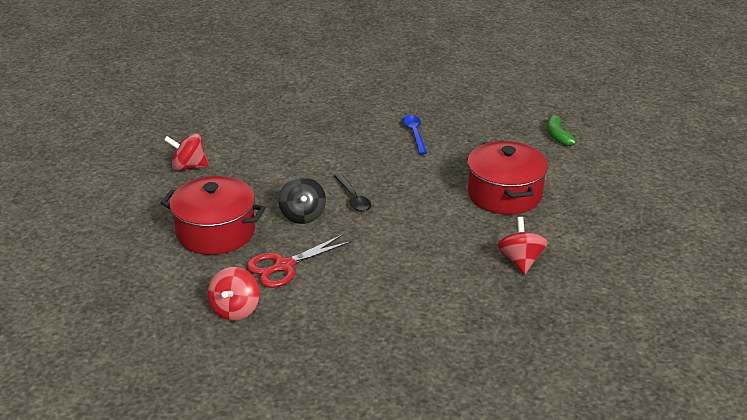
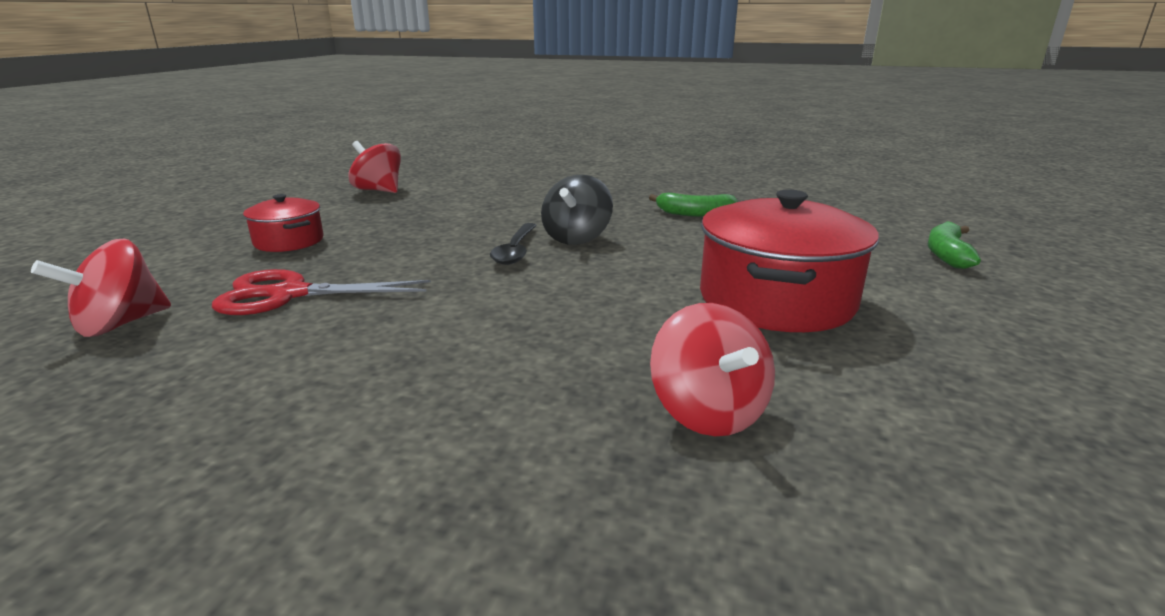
camera: 30 degrees right, 10 degrees down
red pot [161,176,266,255] -> red pot [243,194,324,252], size x0.54
black spinning top [279,177,326,224] -> black spinning top moved to [541,175,613,245]
blue spoon [402,115,427,155] -> green banana [649,193,738,217]
red spinning top [497,217,548,274] -> red spinning top turned 135 degrees clockwise [650,303,775,436]

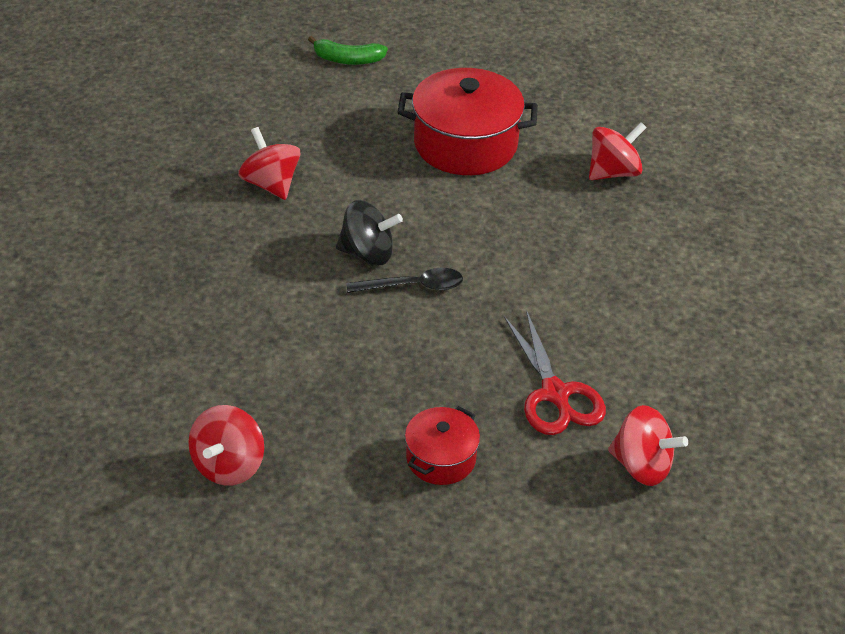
camera: 105 degrees left, 20 degrees up
green banana [649,193,738,217] -> red spinning top [238,127,300,200]

